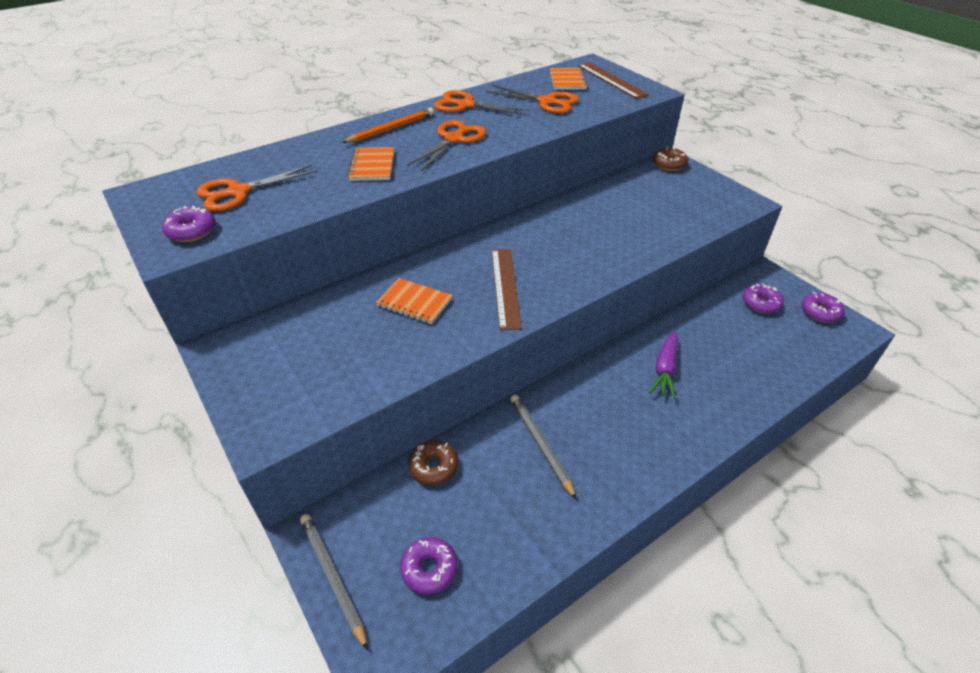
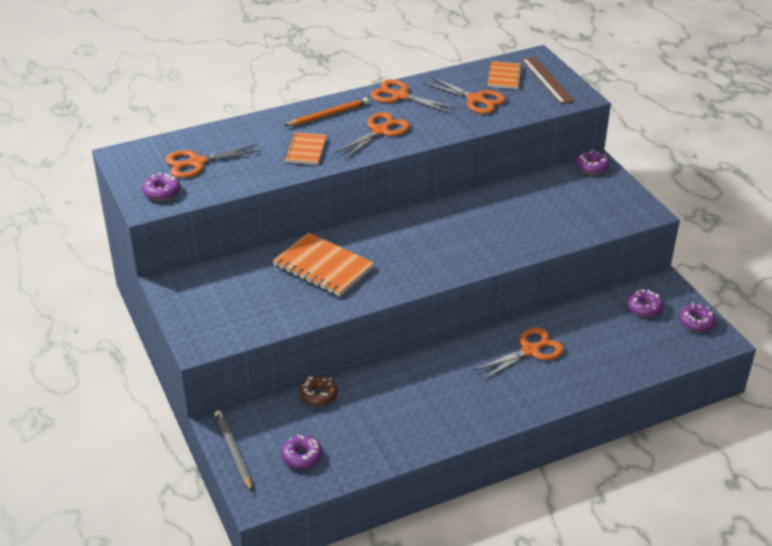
camera: 10 degrees right, 5 degrees down
orange notebook [376,278,453,324] -> orange notebook [273,232,374,297], size x1.63
brown ruler [492,249,522,330] -> none
grey pencil [510,395,577,500] -> none
purple carrot [649,331,678,399] -> orange scissors [474,327,564,380]
brown donut [653,146,688,171] -> purple donut [576,149,610,174]

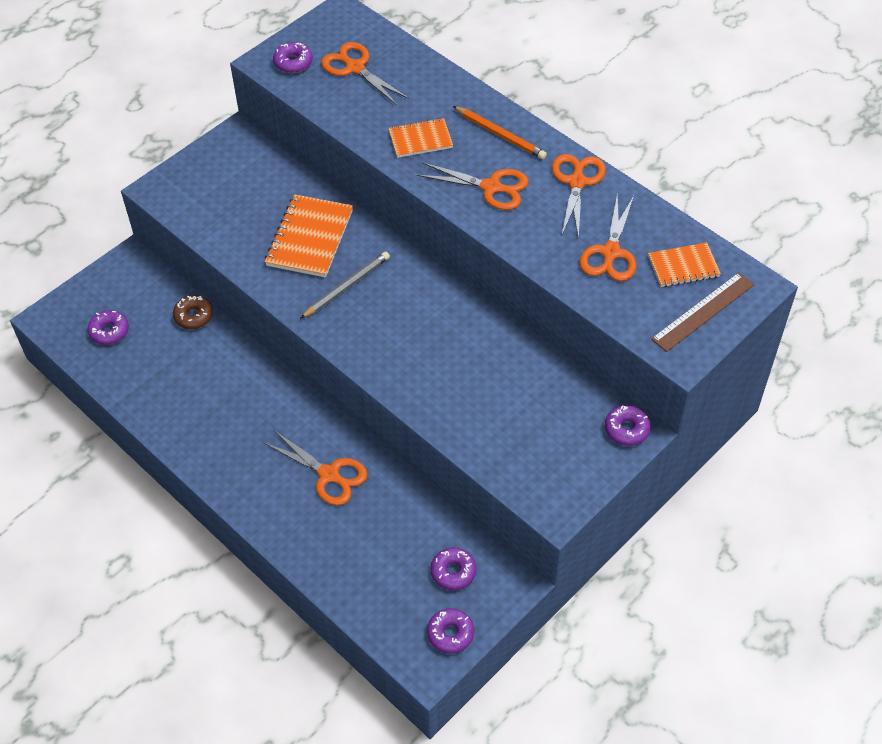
camera: 70 degrees right, 15 degrees up
grey pencil [215,410,252,491] -> grey pencil moved to [300,252,390,319]

